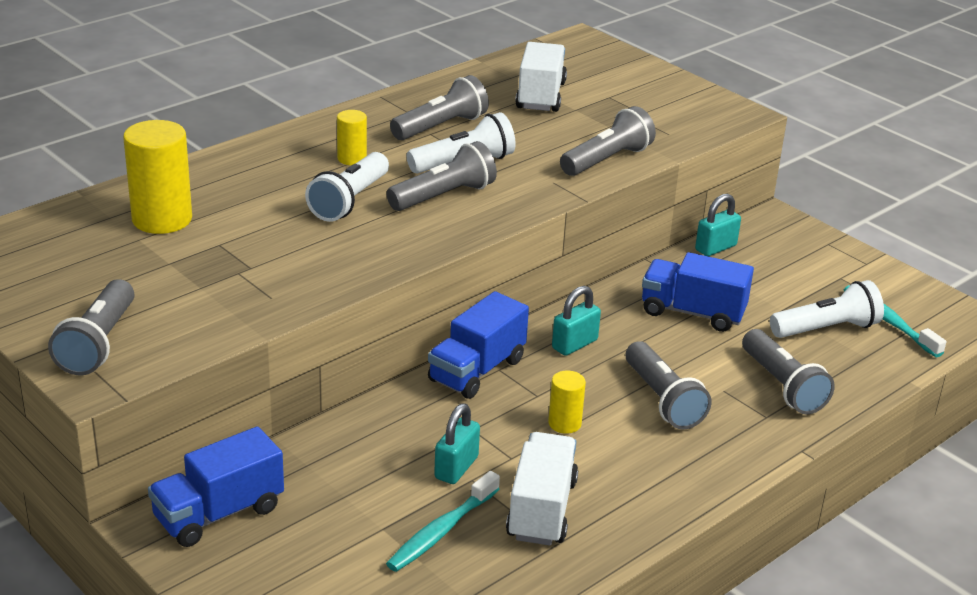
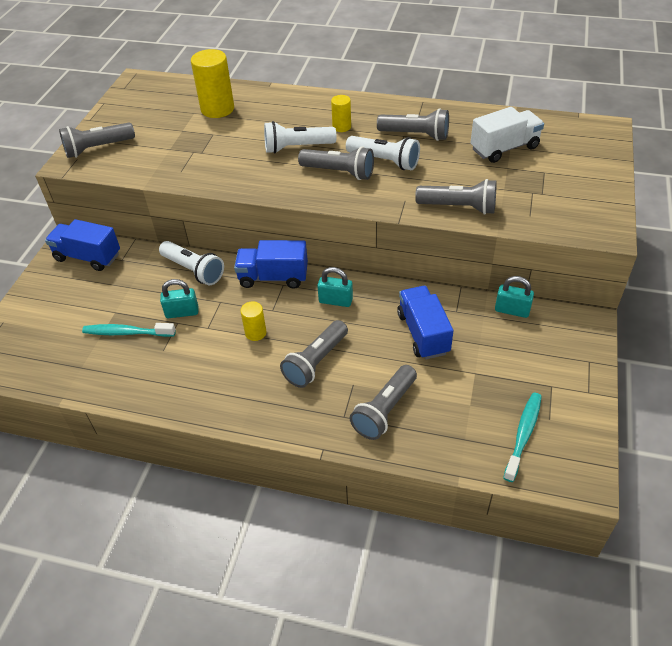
camera: 60 degrees right, 15 degrees up
white truck [506,432,578,545] -> none
white flashlight [770,280,884,338] -> white flashlight moved to [159,241,224,285]

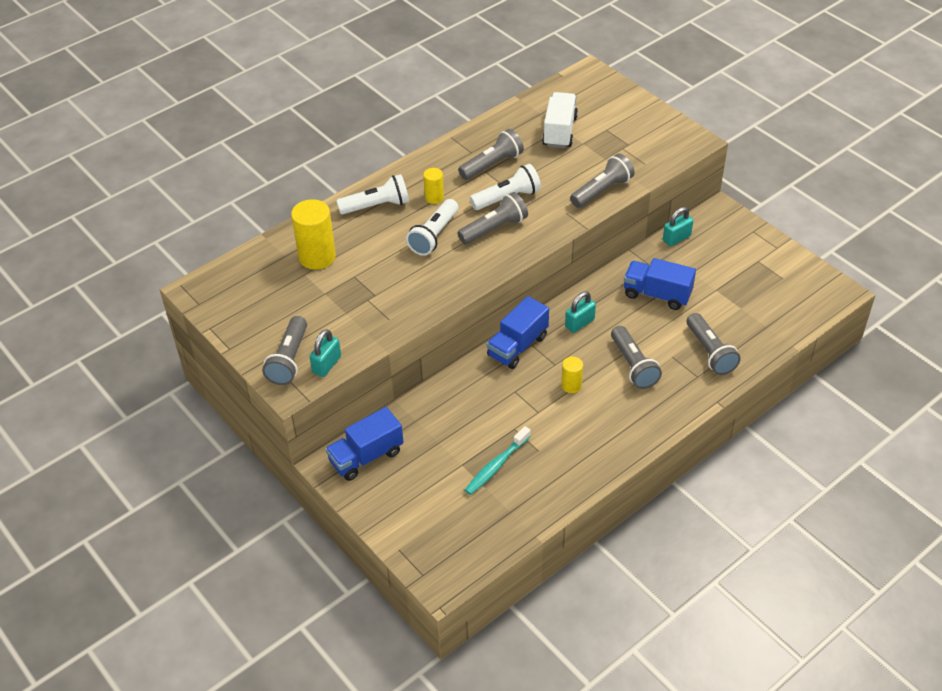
camera: 55 degrees left, 0 degrees up
white flashlight [159,241,224,285] -> white flashlight moved to [336,174,409,215]
turquoise padlock [160,279,198,318] -> turquoise padlock moved to [310,329,341,377]
turquoise toothbrush [503,393,542,482] -> none

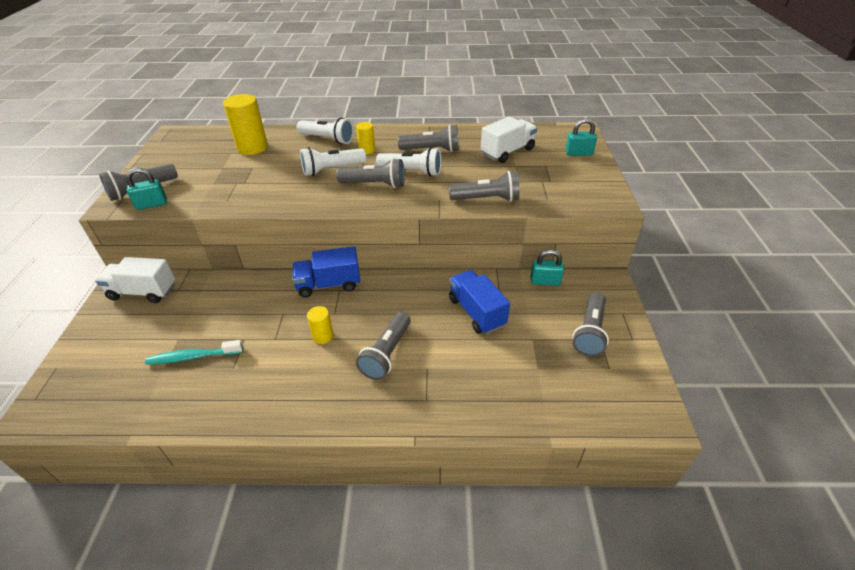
camera: 40 degrees right, 5 degrees down
blue truck [325,407,403,481] -> white truck [96,257,175,303]
turquoise padlock [565,291,596,333] -> turquoise padlock moved to [566,118,597,156]
grey flashlight [687,313,741,375] -> grey flashlight moved to [572,292,609,357]

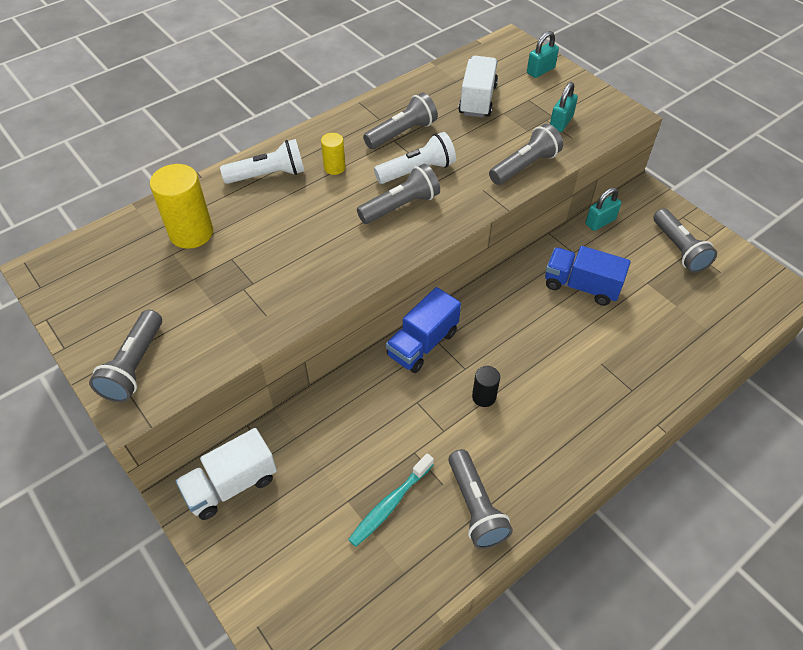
camera: 40 degrees left, 10 degrees up
turquoise padlock [126,168,167,210] -> turquoise padlock moved to [550,82,578,132]
white flashlight [300,147,366,176] -> none
yellow cylinder [307,306,333,344] -> black cylinder [472,366,500,407]
grey flashlight [356,312,411,380] -> grey flashlight moved to [448,449,513,549]

